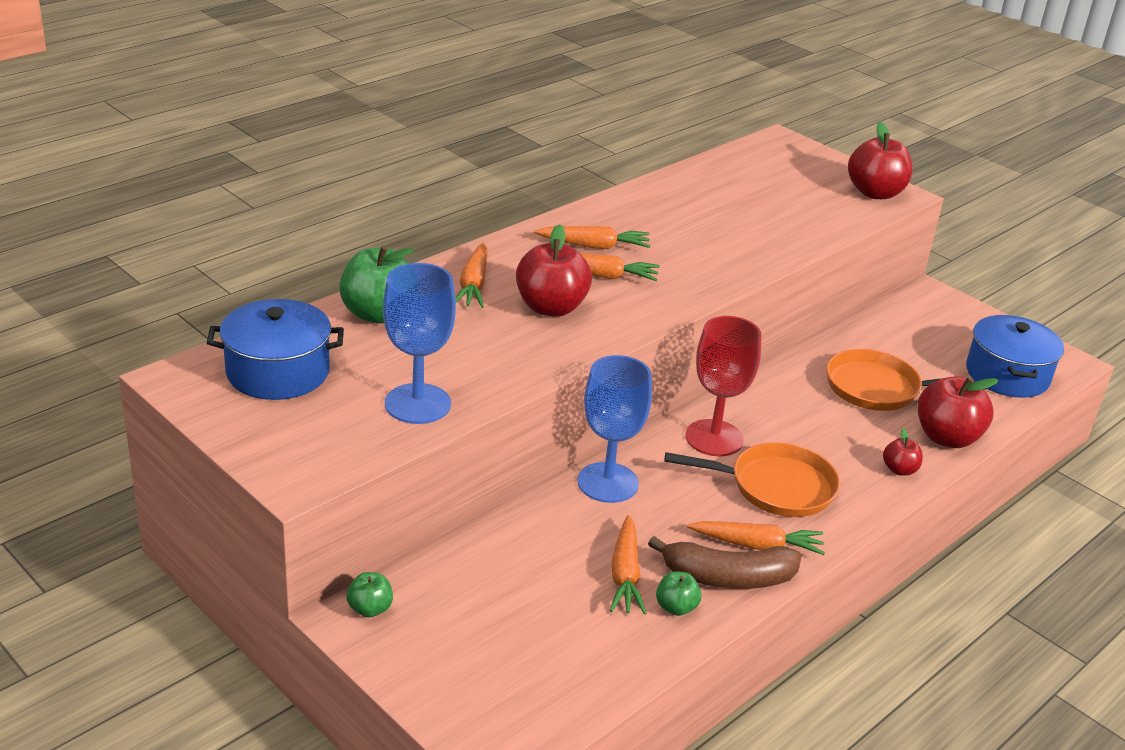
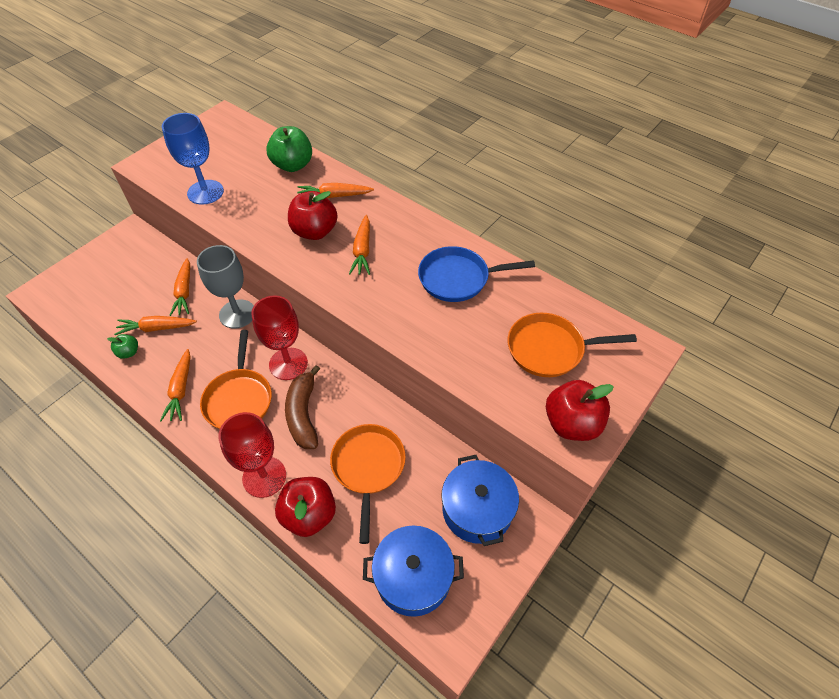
camera: 85 degrees right, 20 degrees up
blue pot [207,299,344,400] -> blue pot moved to [441,455,519,546]
green apple [346,572,393,617] -> none
orange carrot [534,226,650,249] -> orange carrot moved to [169,258,190,316]
blue goblet [578,355,652,503] -> grey goblet [197,245,254,329]
brown banana [648,536,802,589] -> brown banana moved to [285,365,320,449]
red apple [883,428,923,476] -> red goblet [218,412,286,498]
none -> blue pan [418,246,535,302]
none -> orange pan [507,313,637,377]

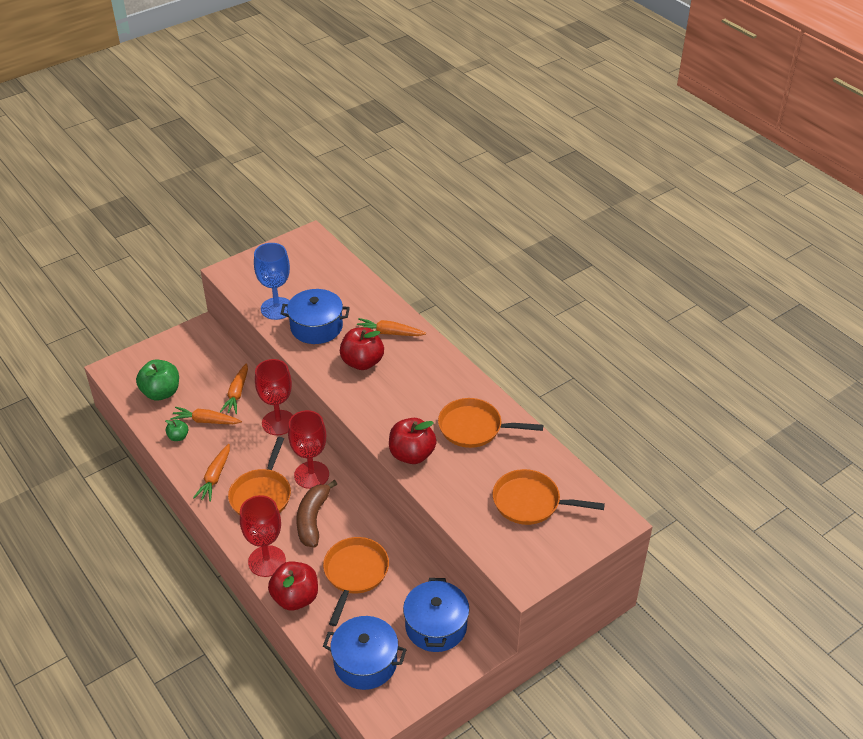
camera: 15 degrees right, 10 degrees down
grey goblet [197,245,254,329] -> red goblet [255,359,293,435]
green apple [266,126,312,172] -> green apple moved to [136,360,179,401]
orange carrot [349,215,370,275] -> none
blue pan [418,246,535,302] -> orange pan [438,398,543,448]
red apple [546,380,614,441] -> red apple moved to [389,418,437,464]
none -> blue pot [281,289,350,344]

